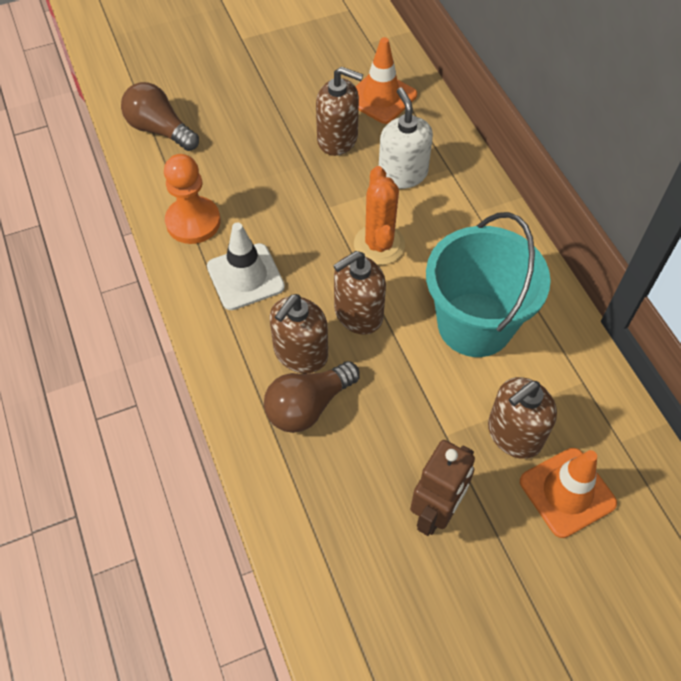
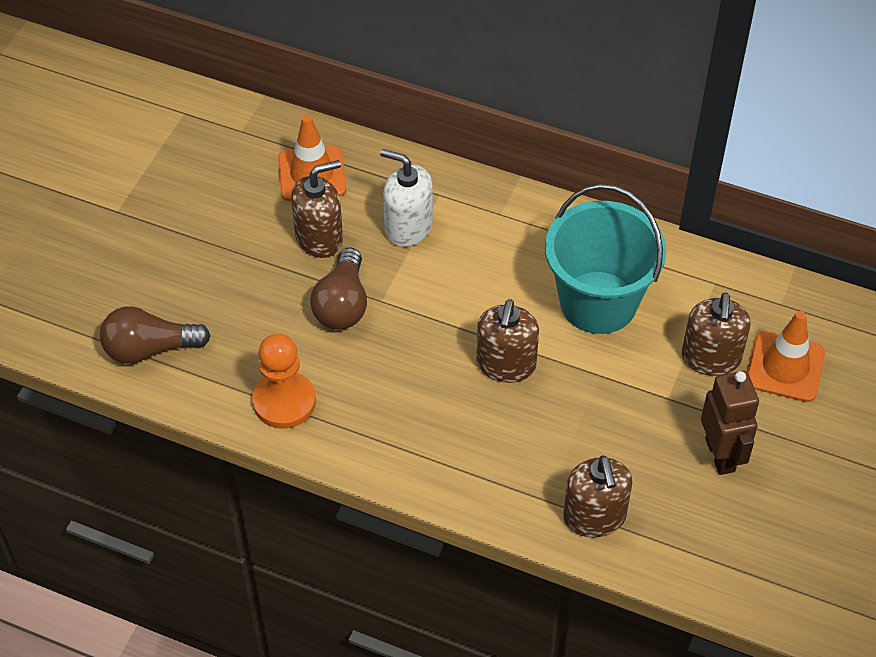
camera: 45 degrees left, 5 degrees down
white traffic cone [207,222,285,310] -> none
brown light bulb [264,361,360,433] -> brown light bulb moved to [310,248,367,330]
brown soap dispenser [270,294,328,373] -> brown soap dispenser moved to [563,455,632,537]
orange cactus [354,166,405,265] -> none

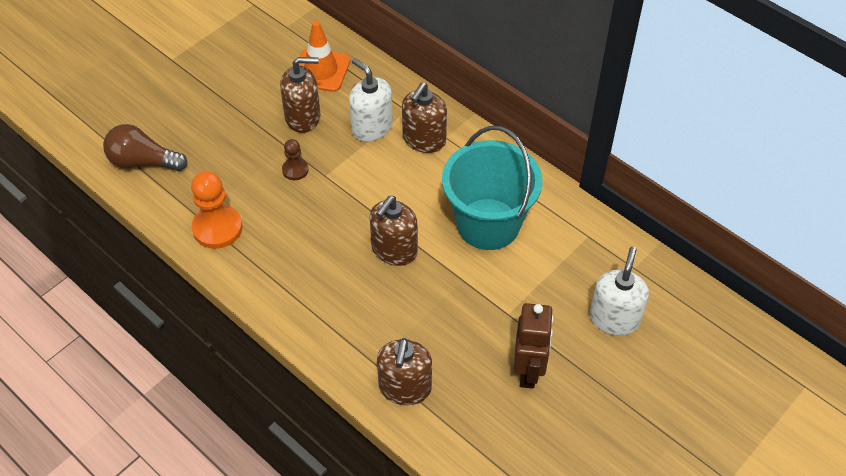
camera: 20 degrees right, 0 degrees up
brown light bulb [310,248,367,330] -> brown pawn [282,139,308,180]
brown soap dispenser [682,292,751,376] -> brown soap dispenser moved to [402,82,447,153]
orange traffic cone [748,311,825,402] -> white soap dispenser [590,247,649,336]

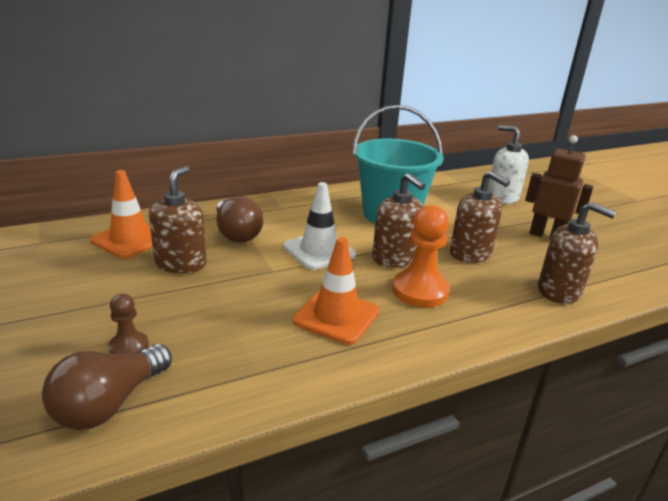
camera: 70 degrees left, 25 degrees down
orange pawn [191,171,242,249] -> orange pawn moved to [392,205,450,307]
brown pawn [282,139,308,180] -> brown pawn moved to [108,294,149,354]
white soap dispenser [349,58,393,142] -> brown light bulb [216,196,263,243]
brown soap dispenser [402,82,447,153] -> brown soap dispenser moved to [450,171,510,263]
none -> white traffic cone [283,182,356,270]
none -> orange traffic cone [293,237,379,345]

